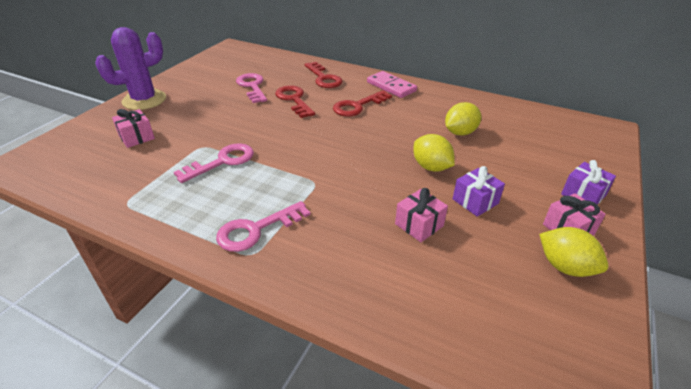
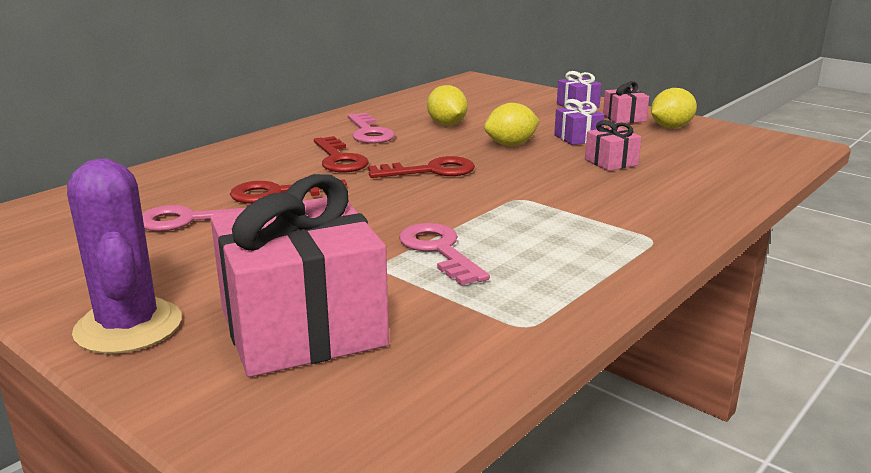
camera: 75 degrees left, 15 degrees down
pink gift [112,109,155,148] -> pink gift [210,174,389,377], size x2.30
pink key [216,201,311,252] -> pink key moved to [348,113,395,144]
red key [305,62,343,88] -> red key moved to [368,156,475,178]
pink domino [367,71,417,98] -> none

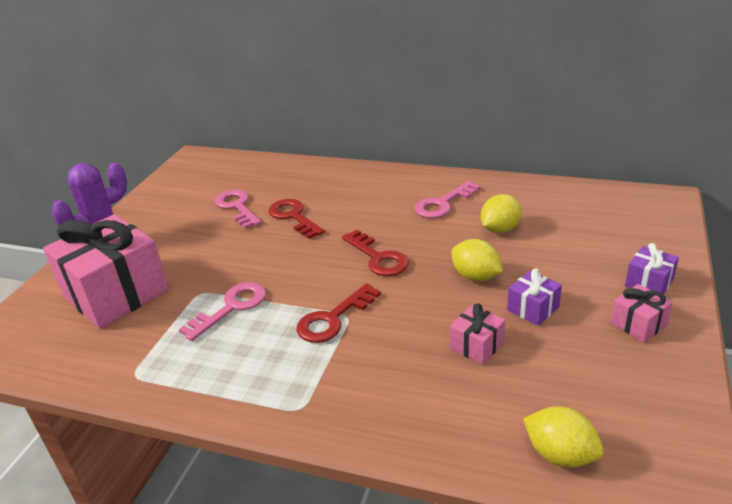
camera: 70 degrees right, 10 degrees up
red key [314,136,369,173] -> red key moved to [296,283,381,343]
yellow lemon [651,88,697,129] -> yellow lemon moved to [523,406,604,468]

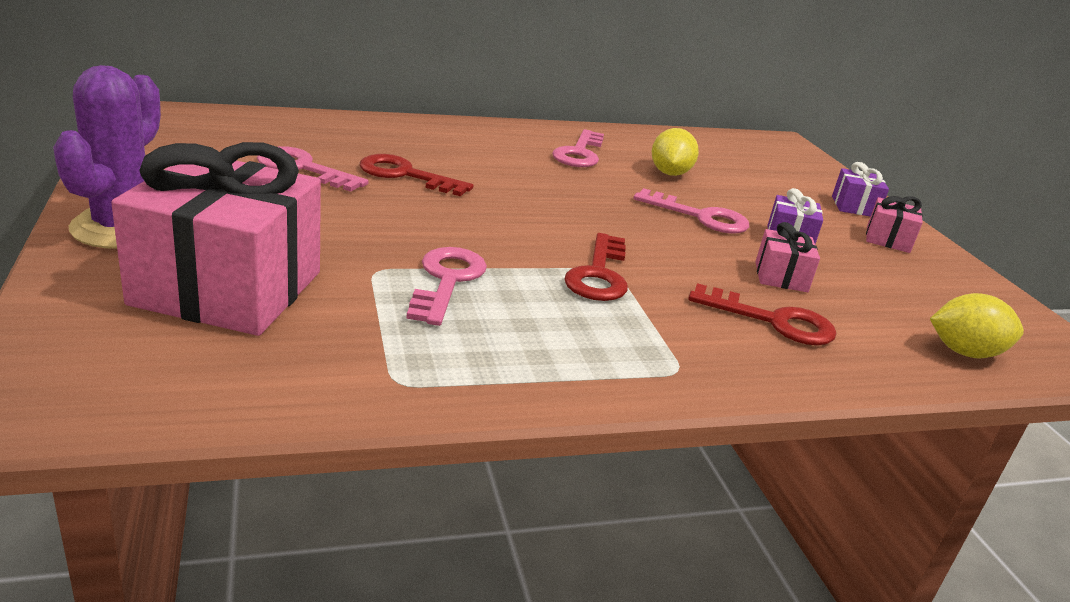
camera: 40 degrees left, 5 degrees down
red key [342,230,409,276] -> red key moved to [688,283,837,345]
yellow lemon [451,239,503,281] -> pink key [634,188,749,234]

